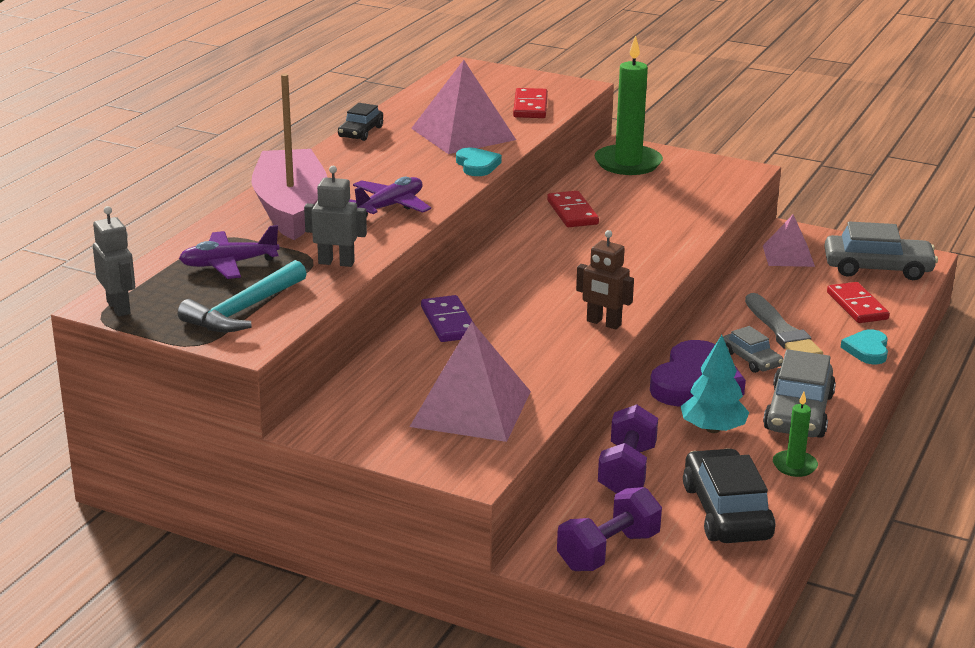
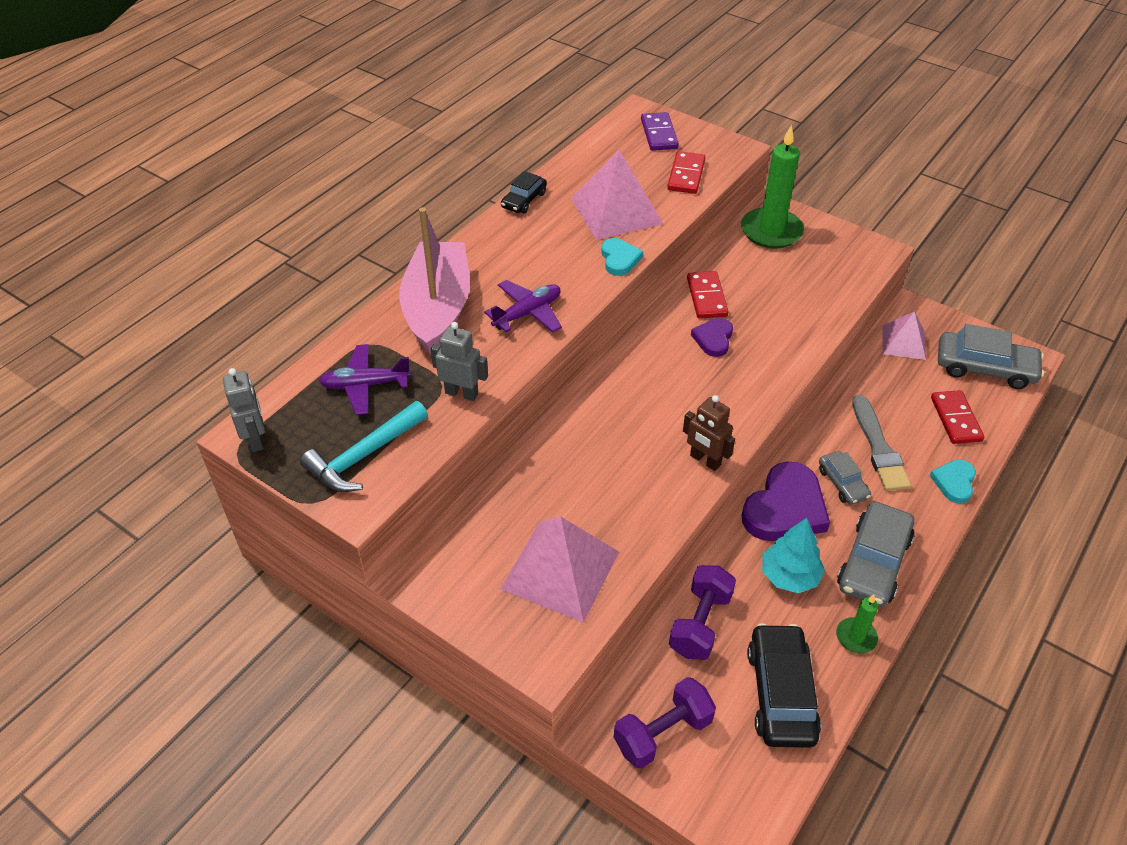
camera: 10 degrees right, 20 degrees up
purple domino [421,295,474,342] -> purple domino moved to [641,112,679,151]
none -> purple heart [691,318,733,357]

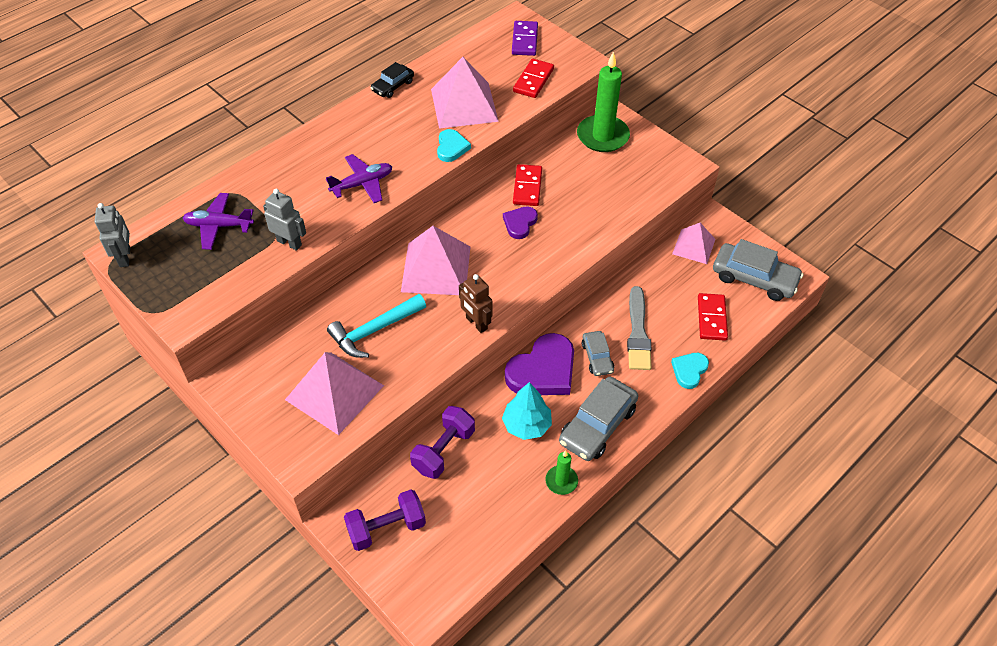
camera: 10 degrees right, 5 degrees up
turquoise hammer [300,401,428,492] -> turquoise hammer moved to [327,294,426,358]
pink boat [399,207,470,355] -> none
black car [747,623,821,748] -> none
none -> pink pyramid [401,226,470,295]

